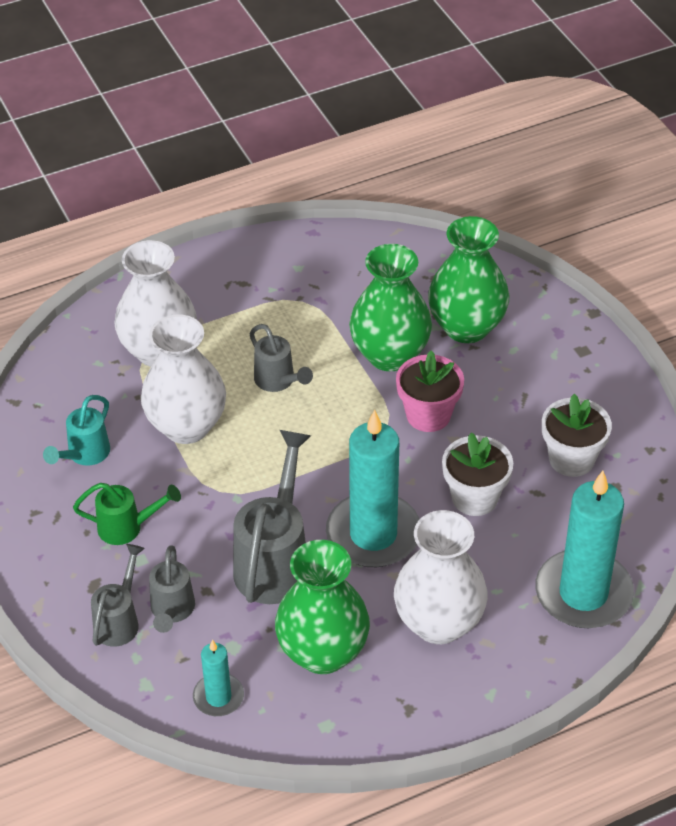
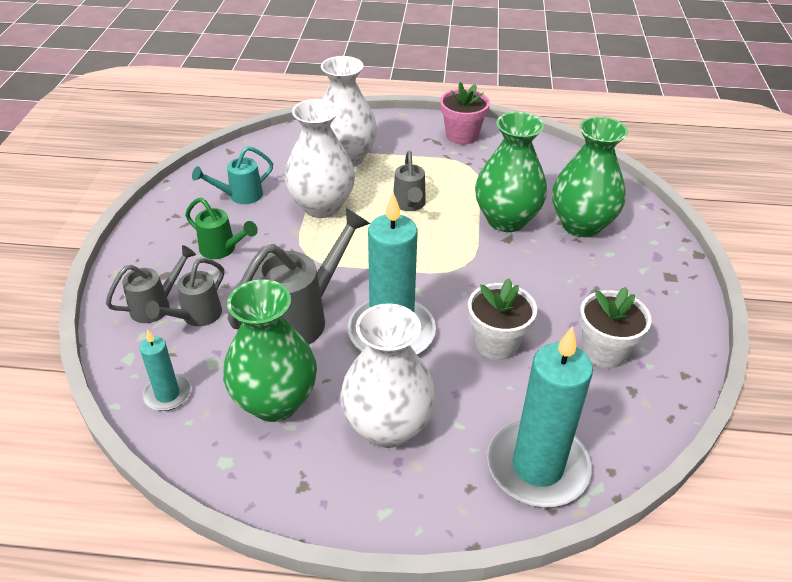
camera: 30 degrees right, 5 degrees down
pink flower pot [396,350,464,432] -> pink flower pot moved to [440,82,490,145]

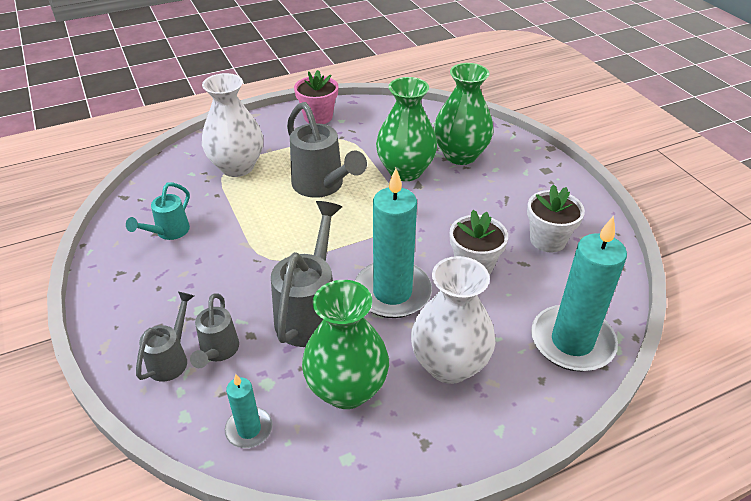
camera: 30 degrees left, 0 degrees up
green watering can [185,197,258,259] -> none
white vase [285,99,355,218] -> none
grey watering can [393,151,426,211] -> grey watering can [287,102,367,198], size x1.73

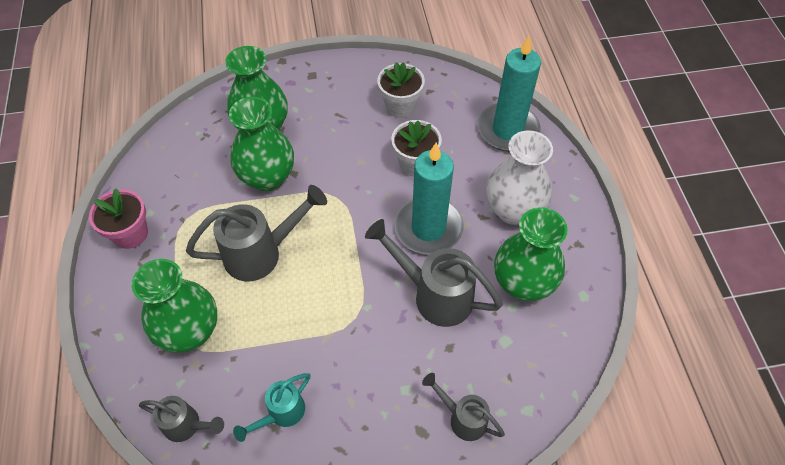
camera: 75 degrees left, 15 degrees up
turquoise watering can [126,182,190,240] -> turquoise watering can turned 90 degrees clockwise [233,373,310,442]
grey watering can [190,293,239,368] -> grey watering can moved to [139,396,224,442]
white vase [202,73,263,177] -> green vase [132,259,217,353]
turquoise candle [225,374,273,448] -> none

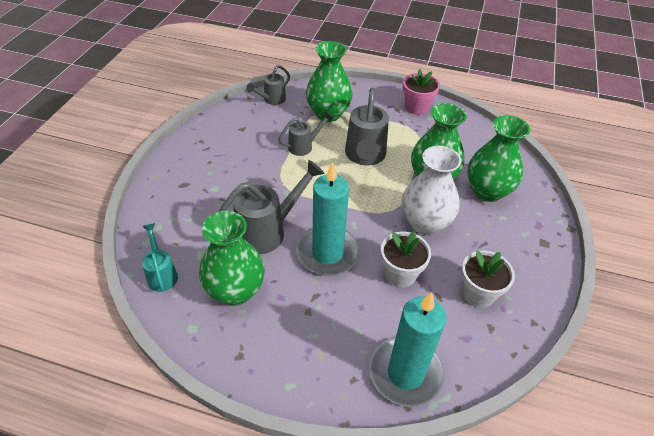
camera: 115 degrees right, 10 degrees down
turquoise watering can [233,373,310,442] -> turquoise watering can moved to [142,223,178,292]
grey watering can [422,373,505,441] -> grey watering can moved to [278,111,333,156]
white vase [486,130,553,225] -> white vase moved to [402,146,462,235]

